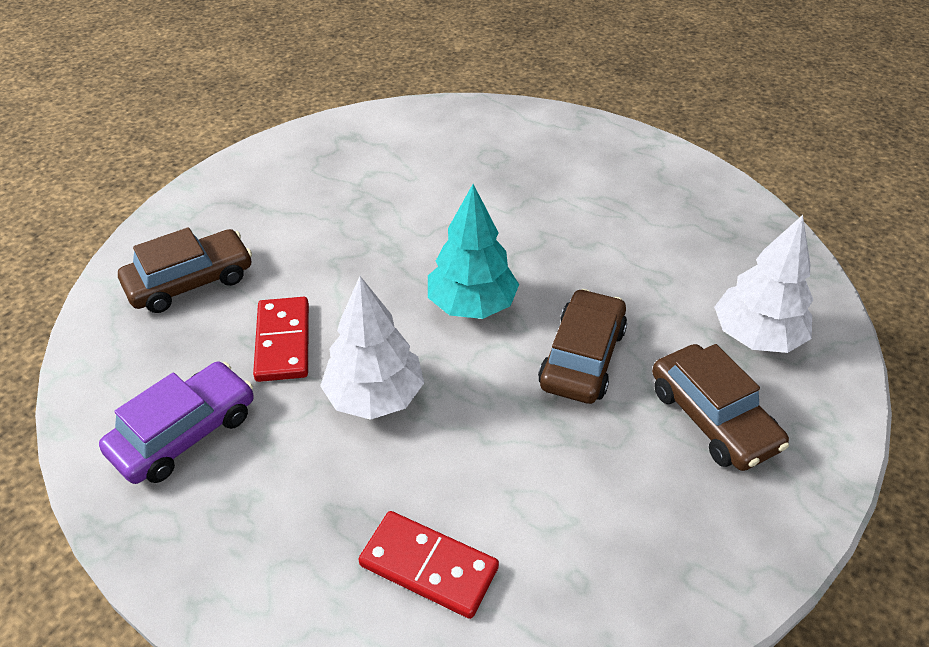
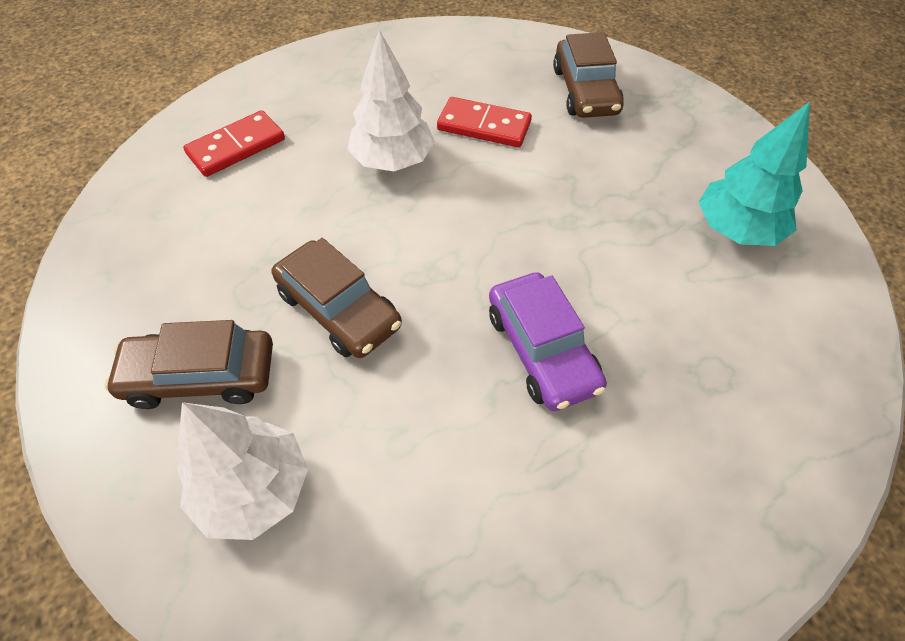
camera: 115 degrees right, 10 degrees up
purple car [99,362,254,484] -> purple car moved to [489,272,607,411]
turquoise tree [428,184,519,319] -> turquoise tree moved to [698,102,810,246]

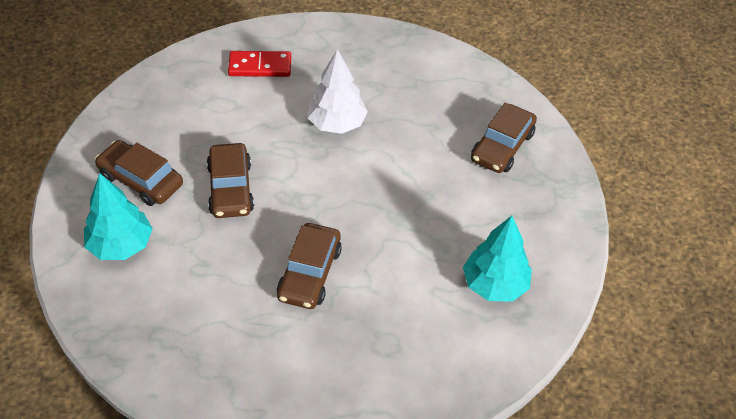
camera: 35 degrees right, 5 degrees down
white tree [177,402,308,540] -> turquoise tree [84,173,153,260]
red domino [437,97,532,147] -> none
purple car [489,272,607,411] -> brown car [277,223,342,309]

